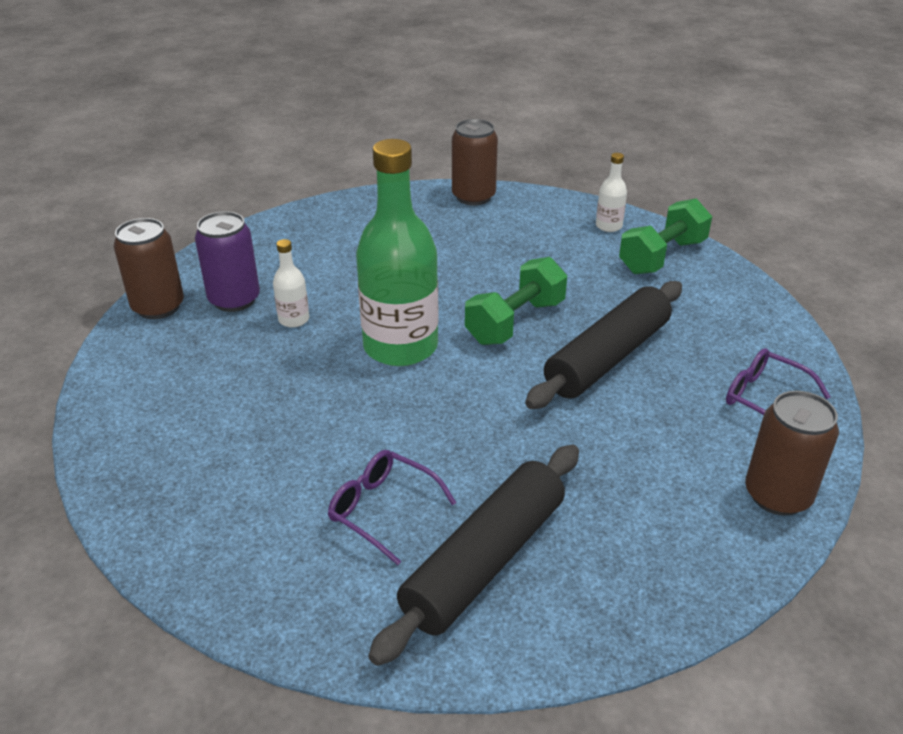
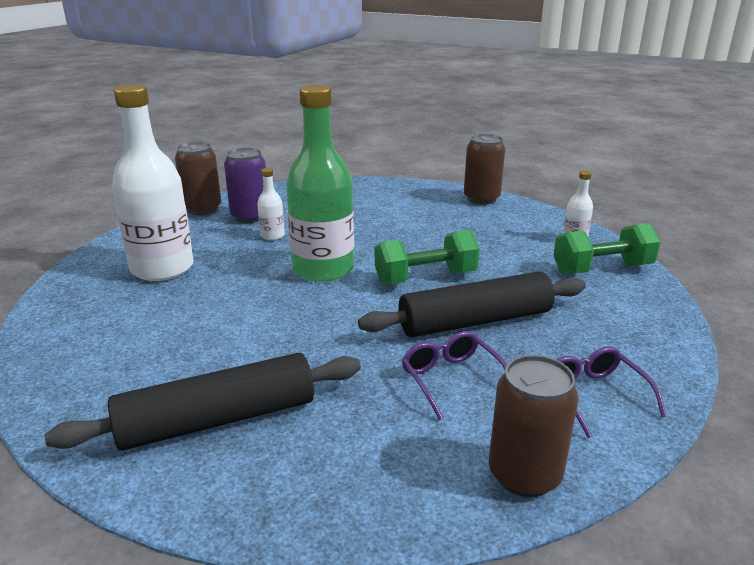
camera: 30 degrees right, 10 degrees down
purple glasses [328,450,456,565] -> purple glasses moved to [401,331,507,420]
none -> white bottle [112,84,194,281]

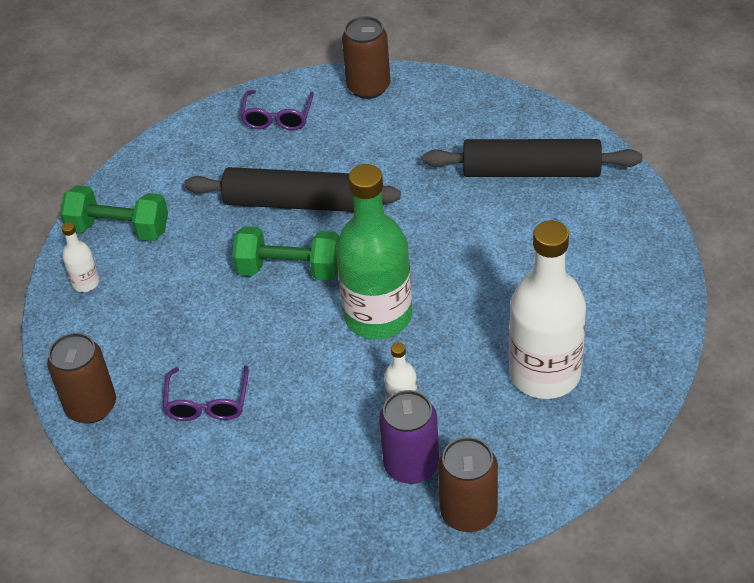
camera: 150 degrees left, 20 degrees up
purple glasses [401,331,507,420] -> purple glasses moved to [163,365,249,421]

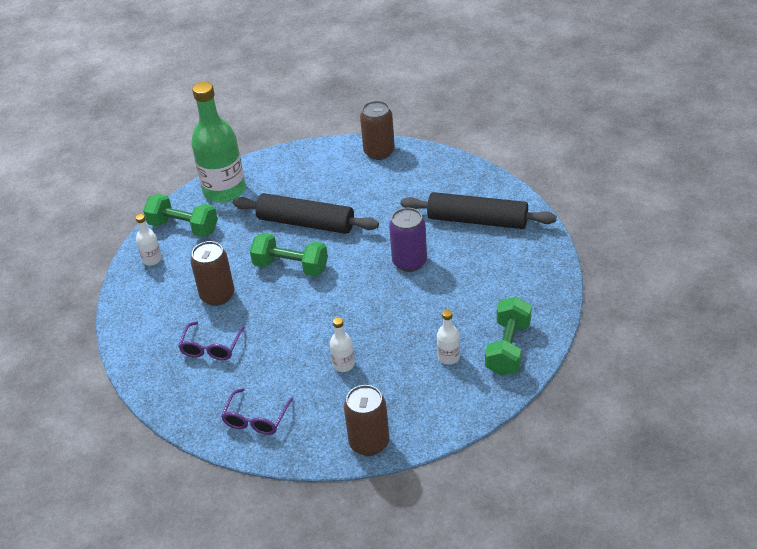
camera: 10 degrees right, 5 degrees down
brown can [47,333,116,424] -> brown can moved to [190,241,235,306]
purple glasses [240,90,314,130] -> purple glasses moved to [221,388,293,435]
green bottle [336,164,412,339] -> green bottle moved to [191,82,245,203]
purple can [379,390,439,484] -> purple can moved to [389,208,427,272]
white bottle [509,220,586,399] -> white bottle [437,310,460,365], size x0.43
none -> green dumbbell [485,296,532,376]

